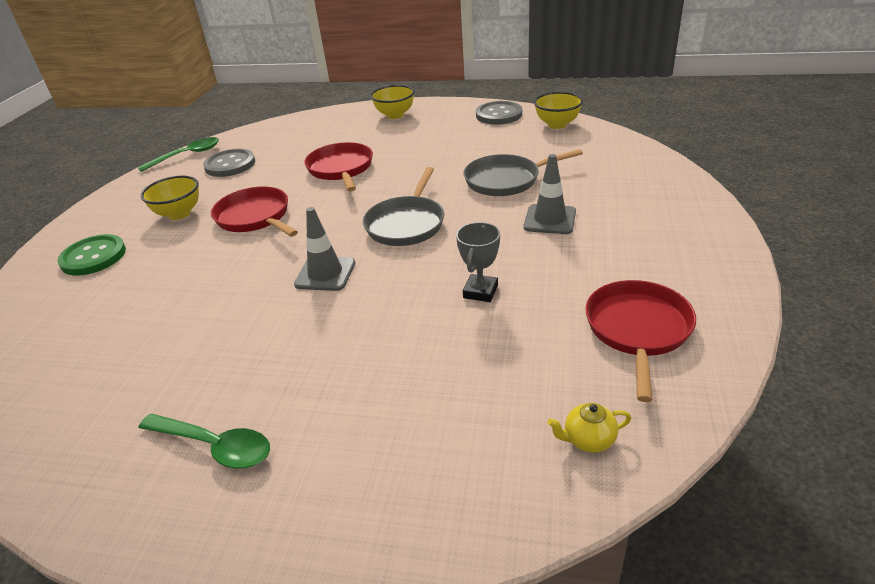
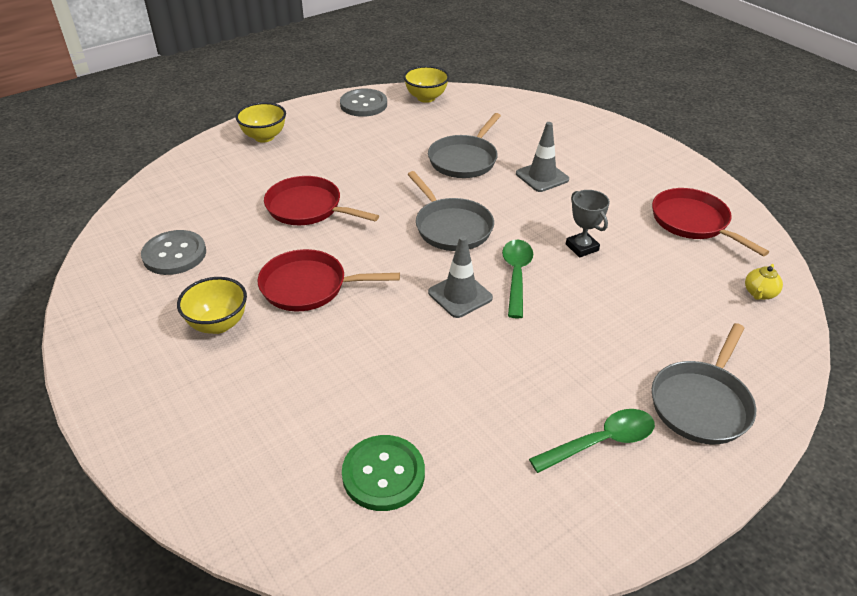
camera: 50 degrees left, 5 degrees up
green button [57,234,126,275] -> green button moved to [342,435,425,511]
green spoon [137,137,219,172] -> green spoon moved to [502,240,533,319]
none -> grey pan [651,323,756,444]

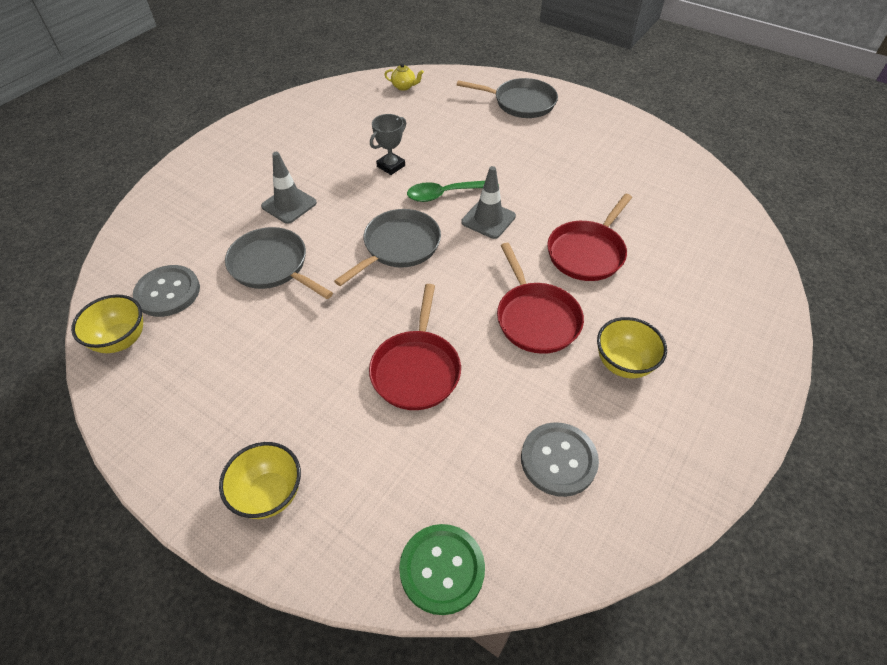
camera: 110 degrees left, 10 degrees up
grey button [340,88,387,117] -> grey button moved to [133,265,200,317]
green button [342,435,425,511] -> green button moved to [399,524,485,615]
grey pan [428,113,501,178] -> grey pan turned 150 degrees counterclockwise [225,227,333,299]
green spoon [529,409,655,473] -> none
red pan [652,188,769,256] -> red pan moved to [547,194,632,281]

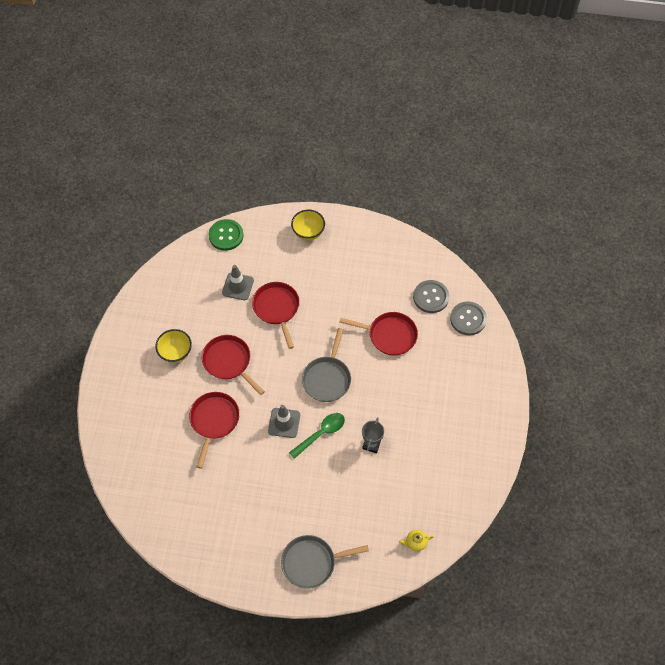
camera: 155 degrees right, 10 degrees up
yellow bowl [71,295,143,353] -> none
grey pan [225,227,333,299] -> red pan [339,312,418,356]
grey traffic cone [261,152,317,224] -> grey traffic cone moved to [222,265,254,300]
grey button [521,422,599,497] -> grey button moved to [450,302,487,335]

